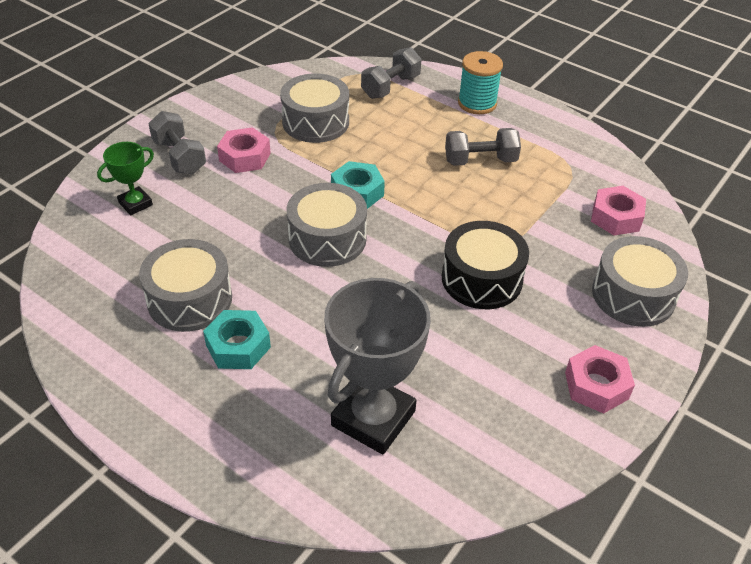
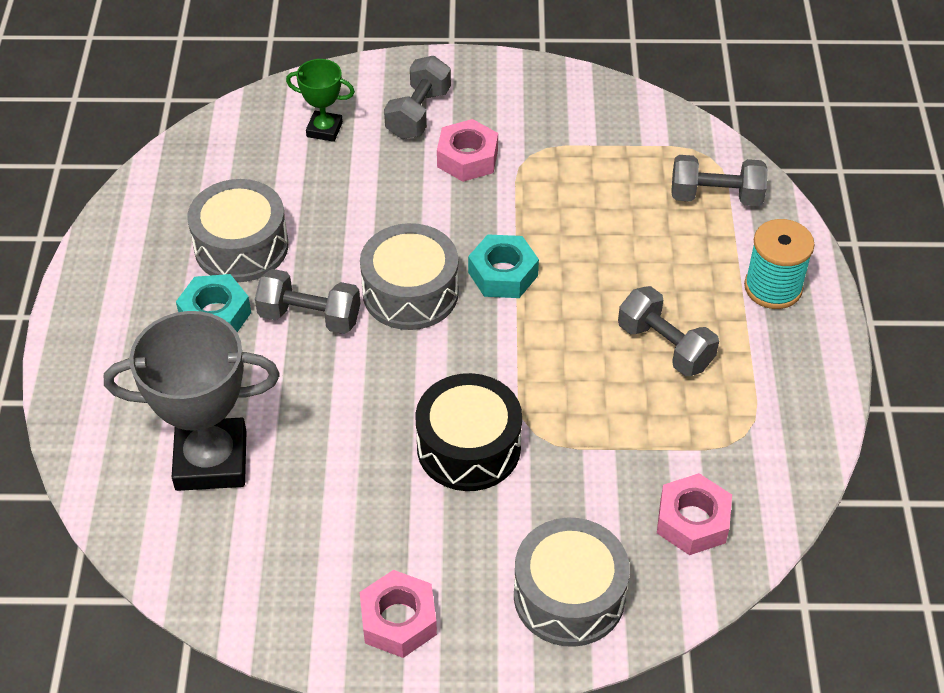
camera: 55 degrees right, 5 degrees up
grey drum [280,74,349,143] -> none
none -> grey dumbbell [255,269,360,334]

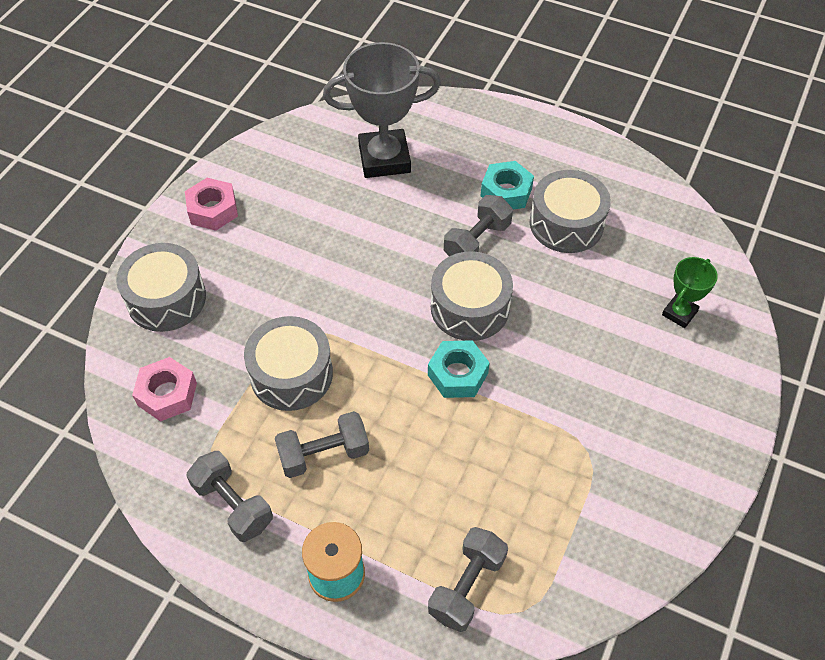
camera: 115 degrees right, 5 degrees up
grey trophy [104,311,280,491] -> grey trophy turned 60 degrees clockwise [323,42,441,178]
grey dumbbell [384,56,451,139] -> grey dumbbell moved to [187,451,273,542]
black drum [415,373,522,491] -> none
pink nut [437,119,498,182] -> none
none -> grey drum [244,316,333,411]

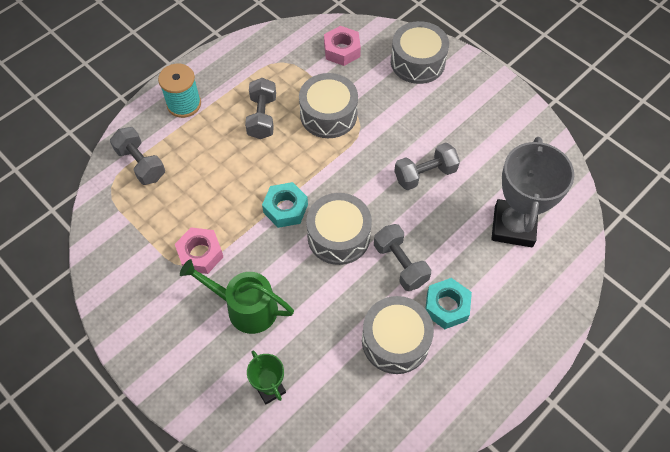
camera: 110 degrees right, 5 degrees up
pink nut [185,178,238,231] -> pink nut moved to [175,228,223,274]
grey dumbbell [187,451,273,542] -> grey dumbbell moved to [394,143,460,190]
none -> green watering can [180,259,294,334]

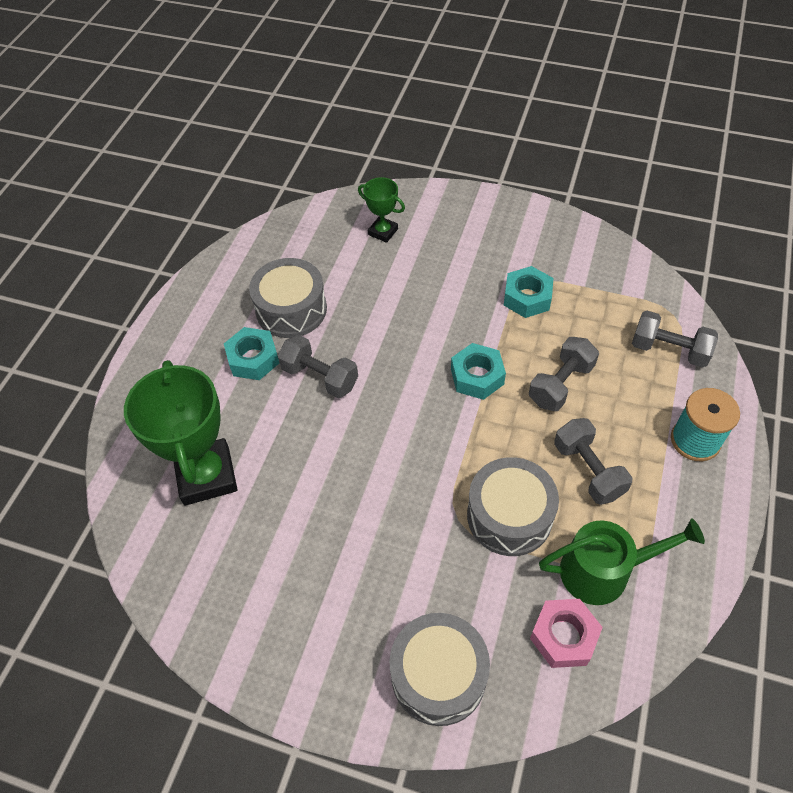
camera: 155 degrees right, 5 degrees down
pink nut [175,228,223,274] -> turquoise nut [504,266,553,318]
green watering can [180,259,294,334] -> green watering can moved to [539,518,705,605]
grey drum [306,193,372,265] -> none
grey dumbbell [394,143,460,190] -> grey dumbbell moved to [529,337,599,411]
grey trophy [492,137,574,247] -> green trophy [124,360,237,506]

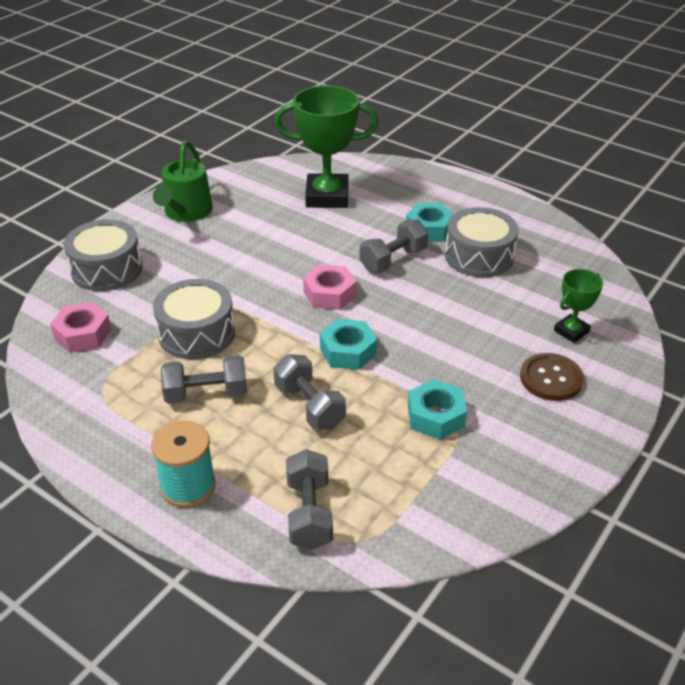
camera: 105 degrees right, 15 degrees down
green watering can [539,518,705,605] -> green watering can moved to [153,141,213,222]
grey dumbbell [632,311,718,367] -> grey dumbbell turned 45 degrees counterclockwise [286,449,333,550]
none -> pink nut [303,264,356,310]
none -> brown button [520,353,584,401]

